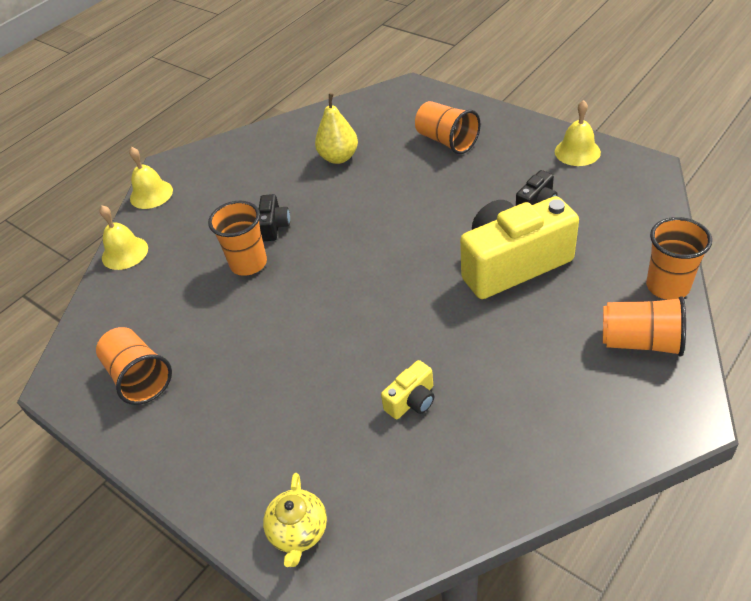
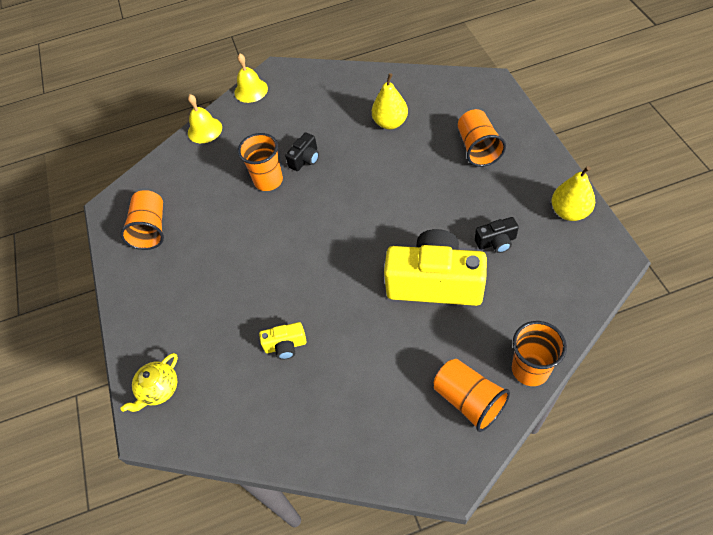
camera: 35 degrees right, 10 degrees up
yellow bell [555,100,601,166] -> yellow pear [552,166,595,221]

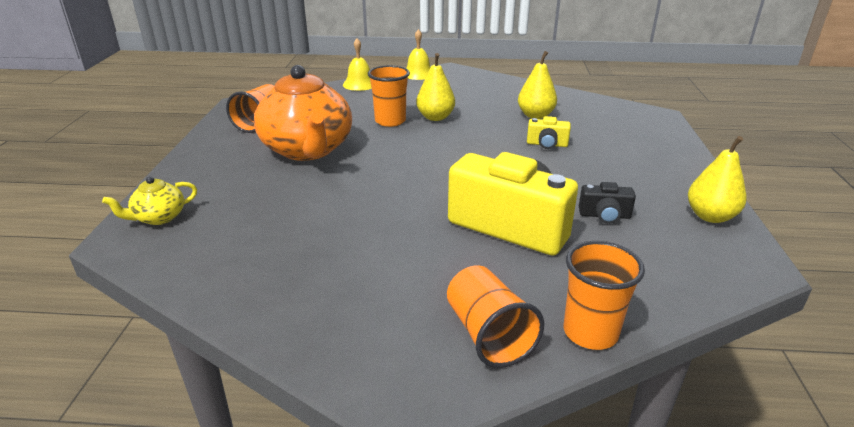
camera: 15 degrees right, 25 degrees down
yellow camera [259,322,307,360] -> yellow camera moved to [527,116,571,149]
black camera [285,132,319,171] -> yellow pear [416,53,455,121]
orange cup [458,109,506,167] -> none
none -> orange teapot [254,65,352,161]

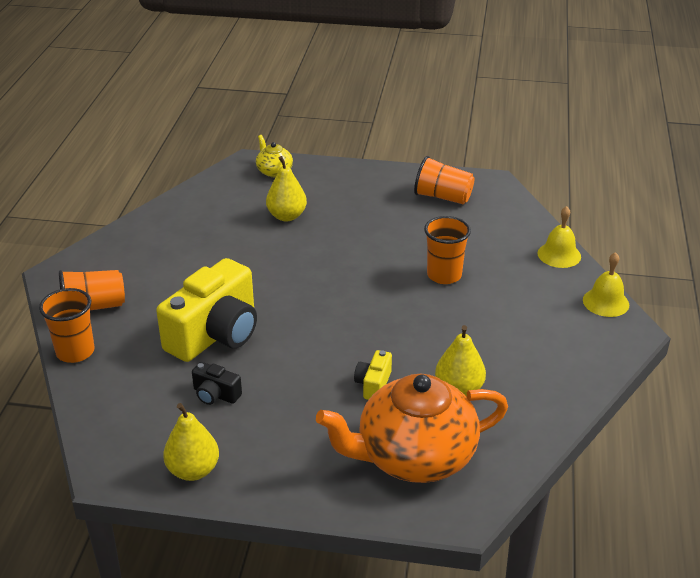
camera: 95 degrees right, 5 degrees up
orange teapot [254,65,352,161] -> orange teapot moved to [316,374,508,483]
yellow pear [416,53,455,121] -> yellow pear moved to [266,156,307,221]
black camera [579,182,636,224] -> black camera turned 75 degrees counterclockwise [192,362,242,405]

